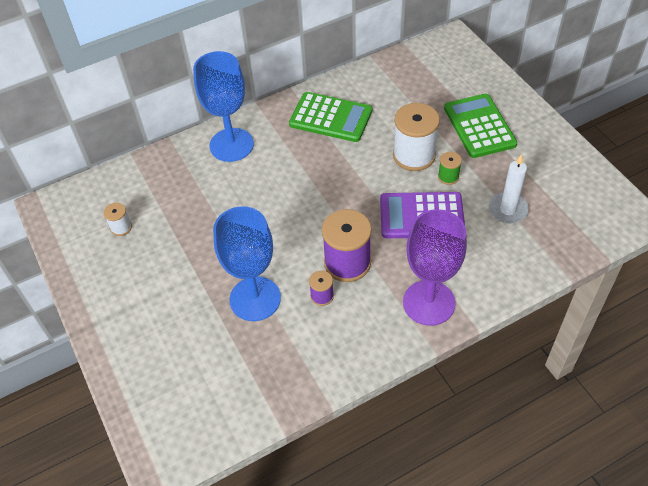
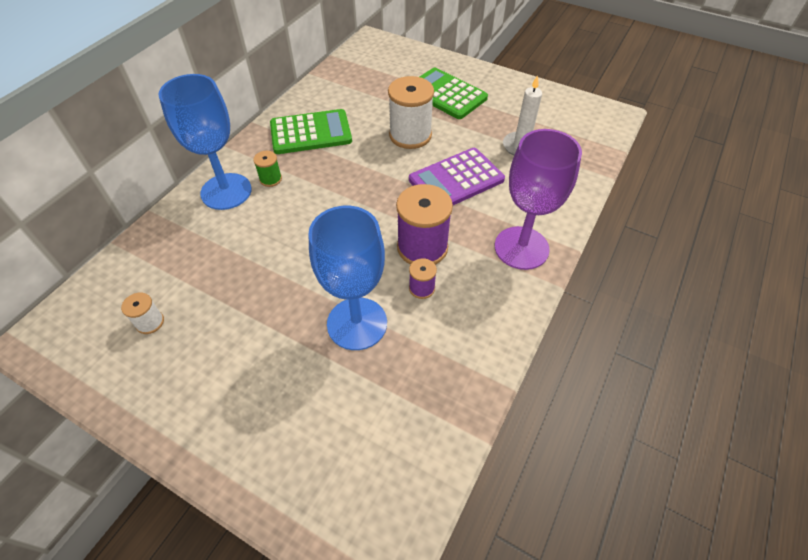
camera: 35 degrees left, 0 degrees up
green spool [438,152,462,185] -> green spool moved to [253,151,282,187]

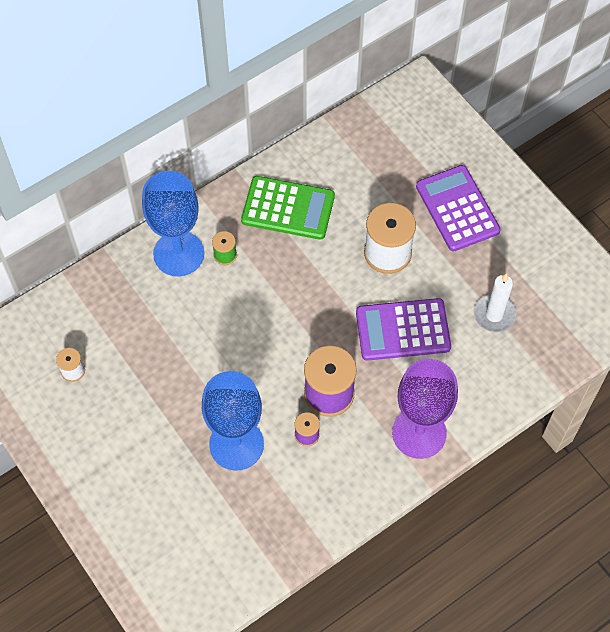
camera: 25 degrees right, 10 degrees up
green calculator [420,67,488,119] -> purple calculator [416,165,501,252]

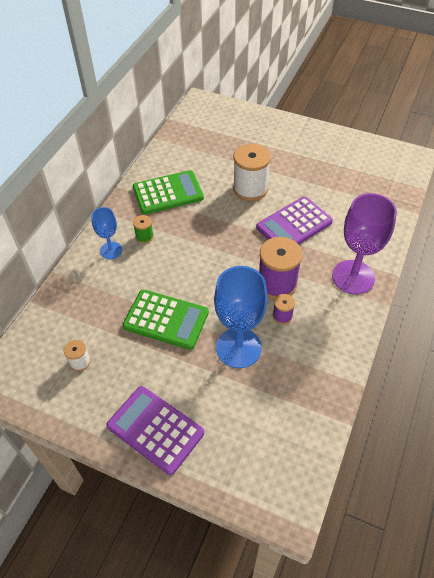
camera: 30 degrees left, 10 degrees down
blue goblet [142,171,204,276] -> blue goblet [91,207,122,259], size x0.55
purple calculator [416,165,501,252] -> purple calculator moved to [106,386,204,475]
white candle [474,273,516,332] -> none
none -> green calculator [123,289,209,350]

